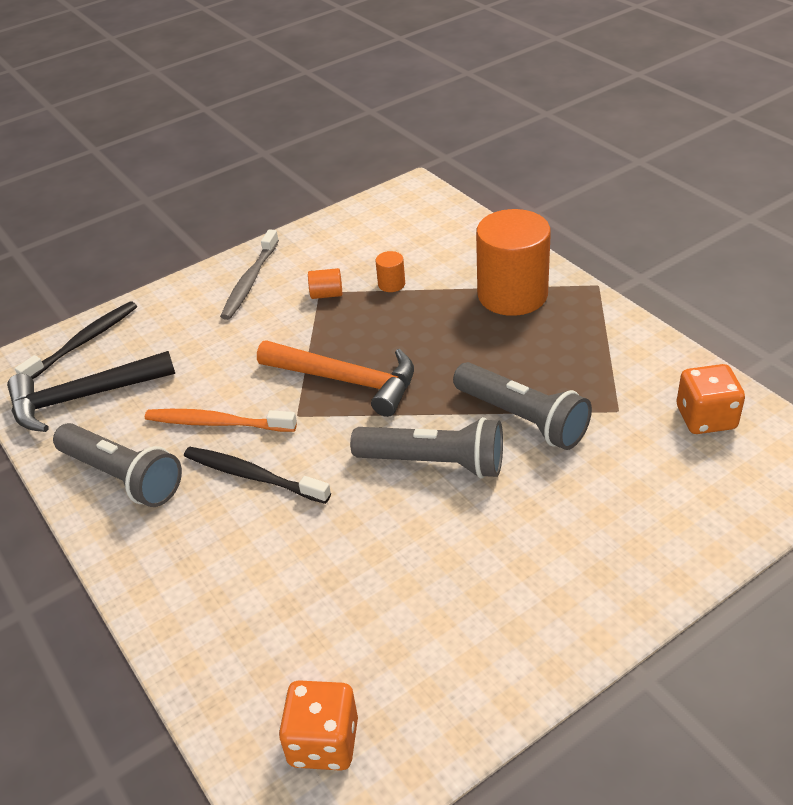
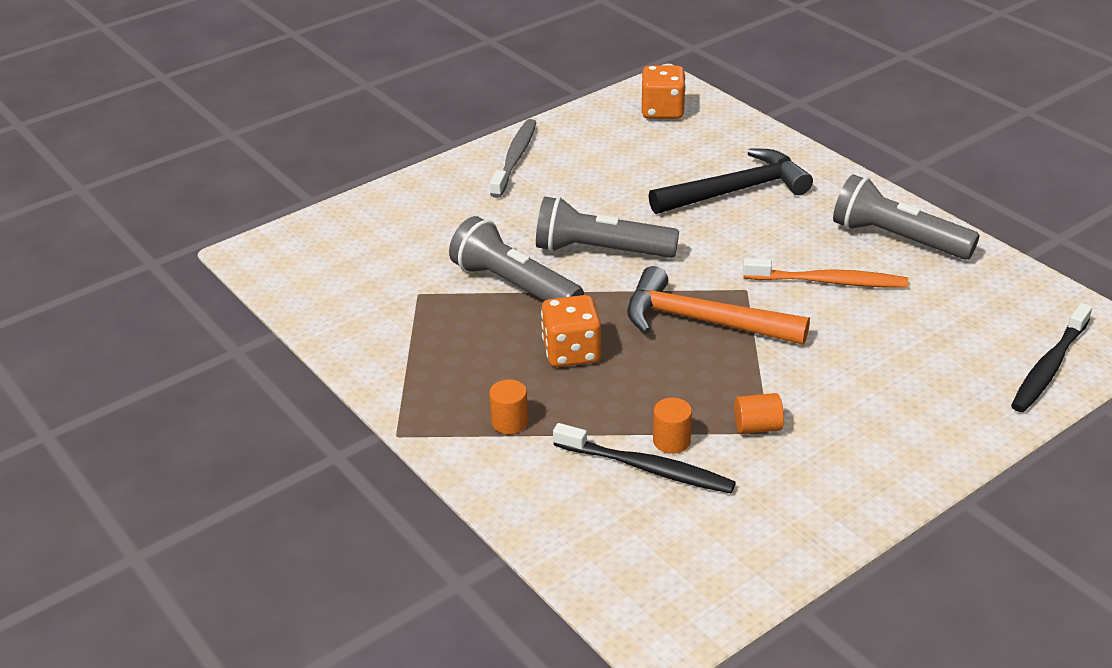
camera: 175 degrees right, 5 degrees down
black hammer [7,351,175,432] -> black hammer moved to [649,149,813,214]
black toothbrush [184,447,331,504] -> black toothbrush moved to [553,423,736,493]
grey toothbrush [220,229,279,320] -> grey toothbrush moved to [490,119,537,198]
orange cylinder [476,209,551,316] -> orange cylinder [489,379,528,434], size x0.40
orange dice [677,364,745,434] -> orange dice moved to [541,295,601,367]

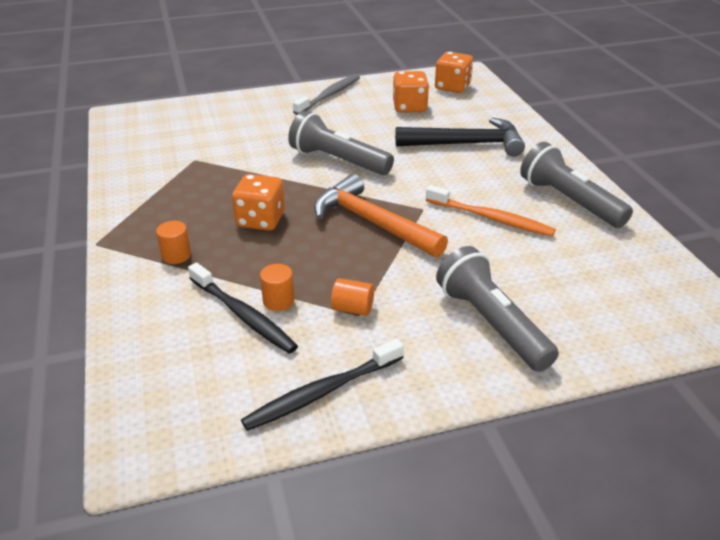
camera: 20 degrees right, 0 degrees up
grey flashlight [449,216,584,301] -> grey flashlight moved to [436,246,559,372]
black toothbrush [1011,303,1092,412] -> black toothbrush moved to [241,339,404,431]
none -> orange dice [393,71,429,113]

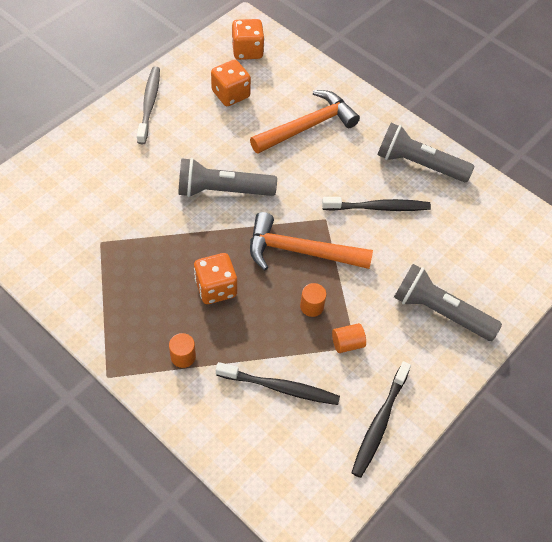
camera: 35 degrees left, 20 degrees up
orange cylinder [260,264,294,311] -> orange cylinder moved to [300,283,326,317]
black hammer [395,118,525,156] -> orange hammer [250,90,360,154]
orange toothbrush [426,185,556,237] -> black toothbrush [322,197,431,211]

